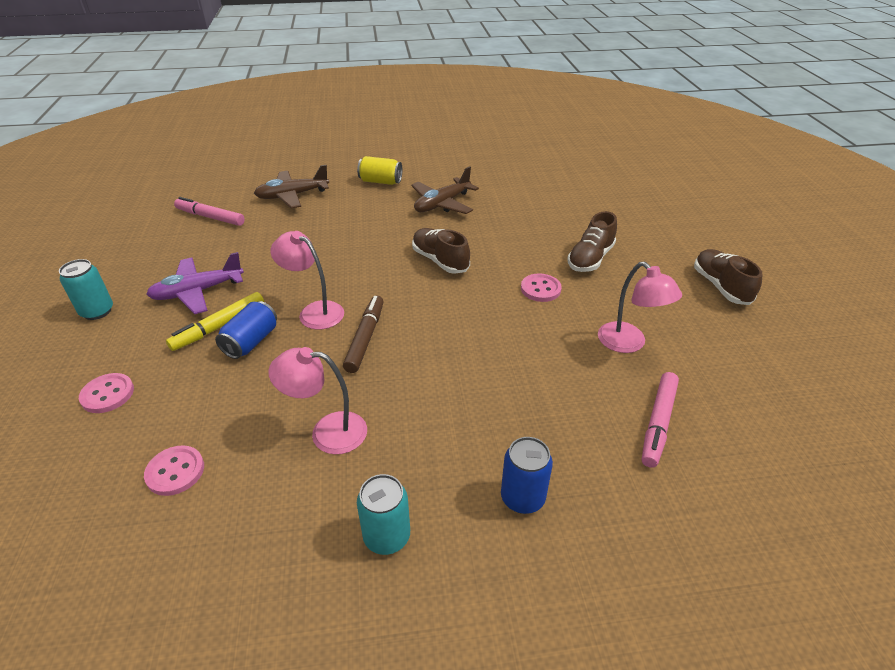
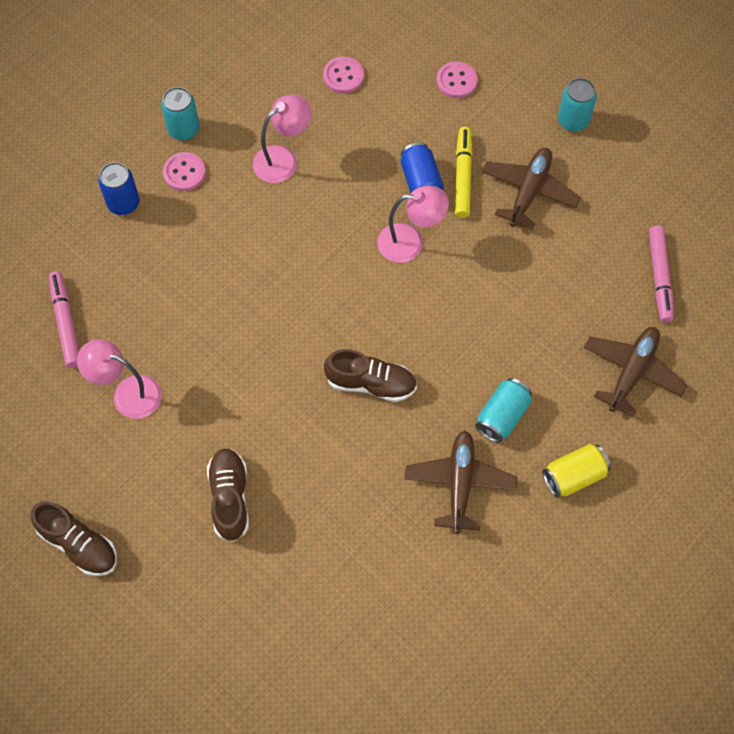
camera: 140 degrees right, 25 degrees up
purple plane [146,252,244,314] -> brown plane [482,148,581,229]
pink marker [174,197,245,226] -> pink marker turned 105 degrees clockwise [649,225,674,322]
brown marker [343,296,384,373] -> none
pink button [521,274,562,302] -> pink button moved to [163,152,206,191]
none -> turquoise can [475,378,532,443]

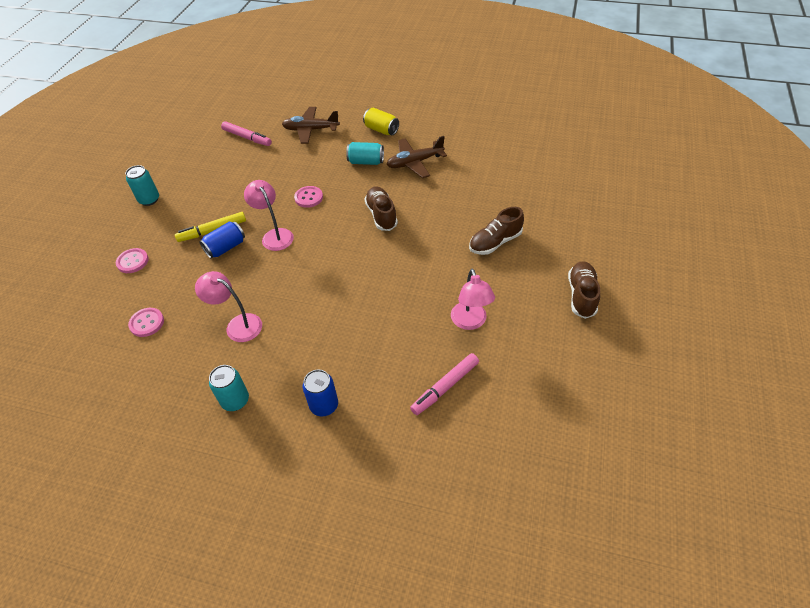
camera: 115 degrees left, 15 degrees down
pink button [163,152,206,191] -> pink button moved to [294,186,323,208]
brown plane [482,148,581,229] -> none
pink marker [649,225,674,322] -> pink marker turned 60 degrees clockwise [221,121,272,146]

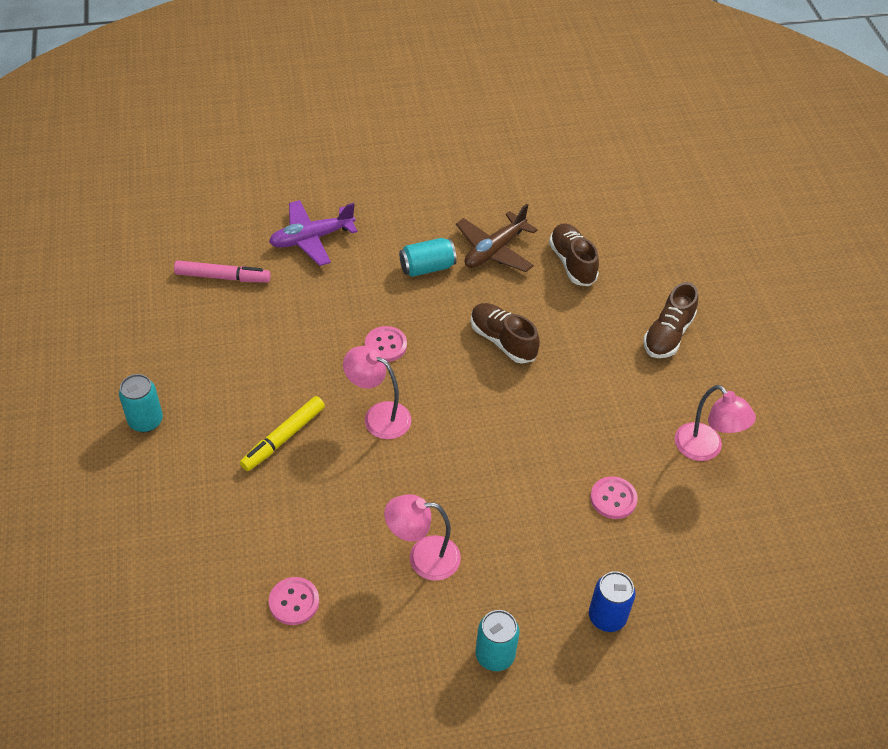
camera: 30 degrees left, 0 degrees up
pink button [116,248,149,273] -> pink button moved to [590,476,638,519]
blue can [199,221,245,259] -> none
brown plane [282,107,340,144] -> purple plane [269,200,358,266]
yellow can [363,108,399,135] -> none
pink marker [410,353,479,415] -> none
brown shoe [568,261,600,319] -> brown shoe moved to [549,224,599,286]

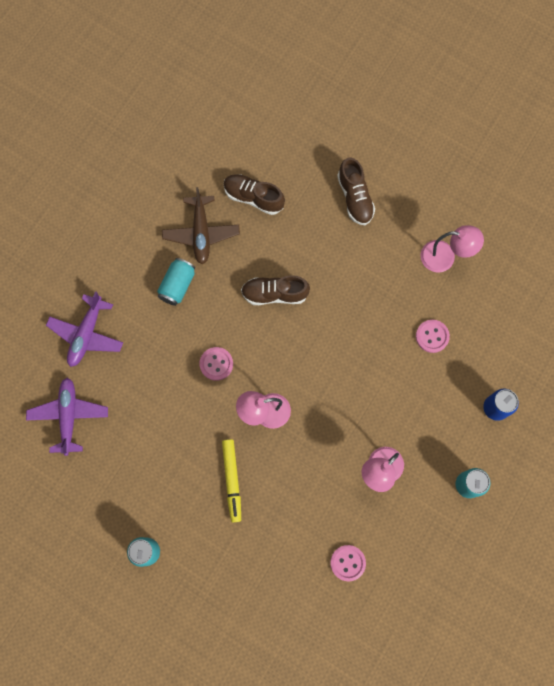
camera: 45 degrees left, 25 degrees up
pink marker [174,260,271,283] -> purple plane [26,378,108,456]

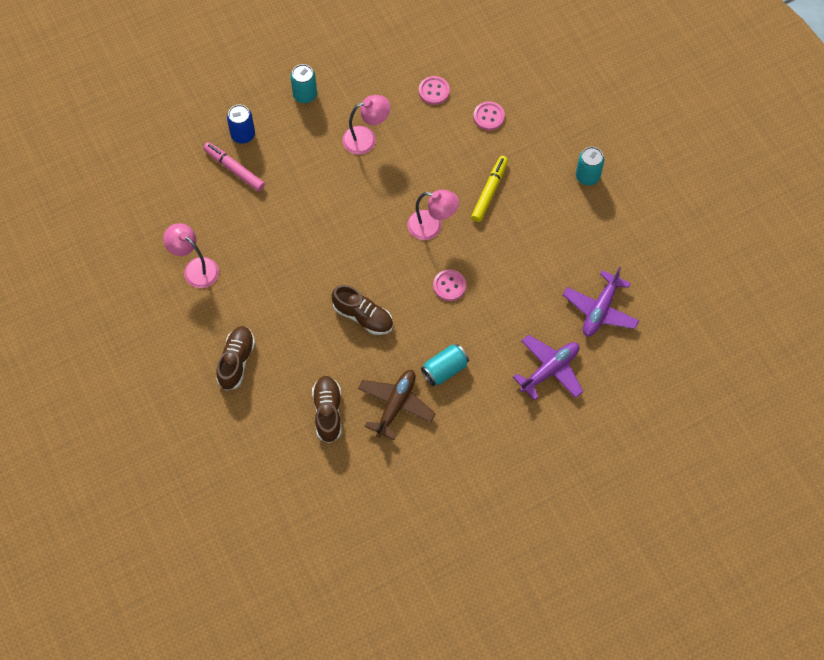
camera: 150 degrees left, 10 degrees down
brown shoe [224,174,285,215] -> brown shoe turned 150 degrees counterclockwise [312,376,342,443]
pink button [416,320,450,353] -> pink button moved to [473,101,505,131]
none -> pink marker [203,142,265,191]

